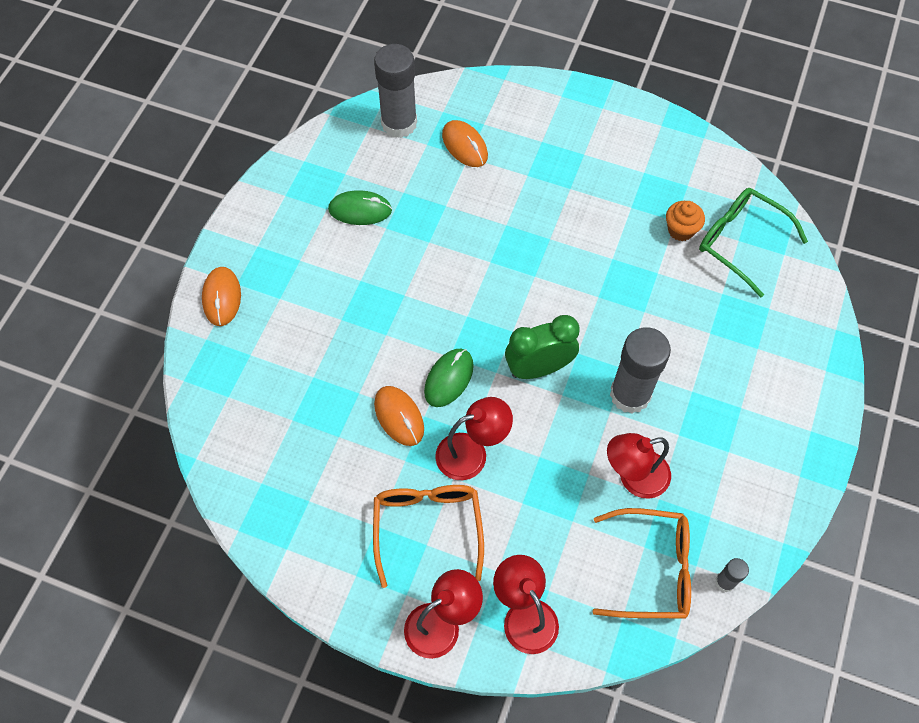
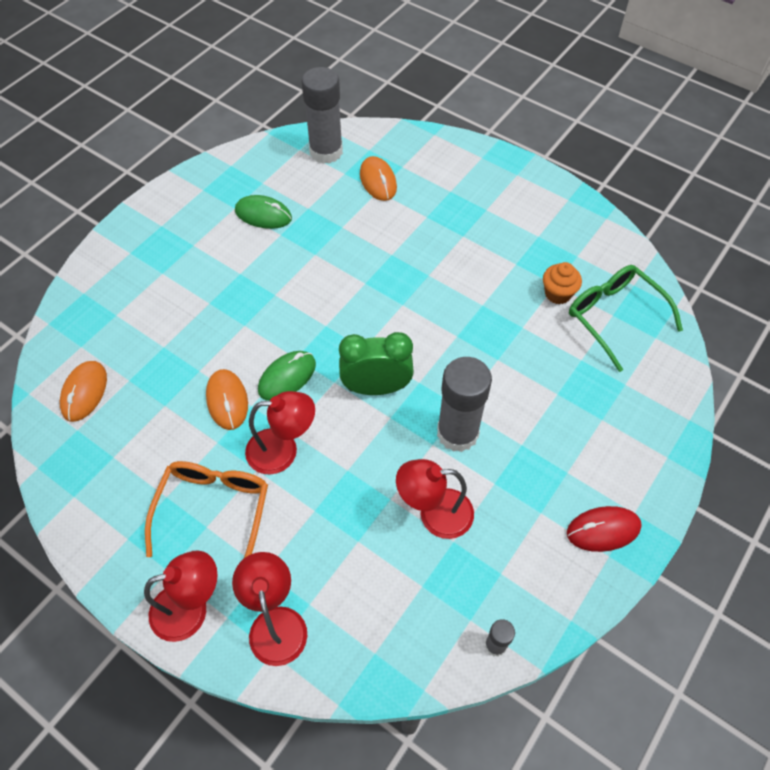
camera: 15 degrees right, 5 degrees down
orange mouse [202,267,241,326] -> orange mouse moved to [60,361,107,422]
orange glasses [592,508,691,618] -> none
none -> red mouse [567,506,642,552]

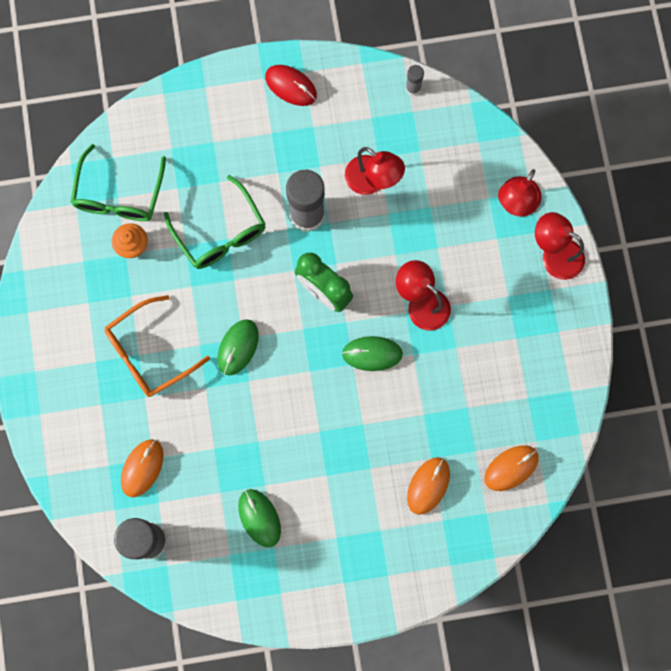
camera: 135 degrees left, 20 degrees up
orange glasses [145,461,268,558] -> orange glasses moved to [105,295,210,397]
orange mouse [206,369,248,430] -> orange mouse moved to [407,457,450,515]
none -> green glasses [164,175,266,269]
none -> green mouse [217,319,259,376]

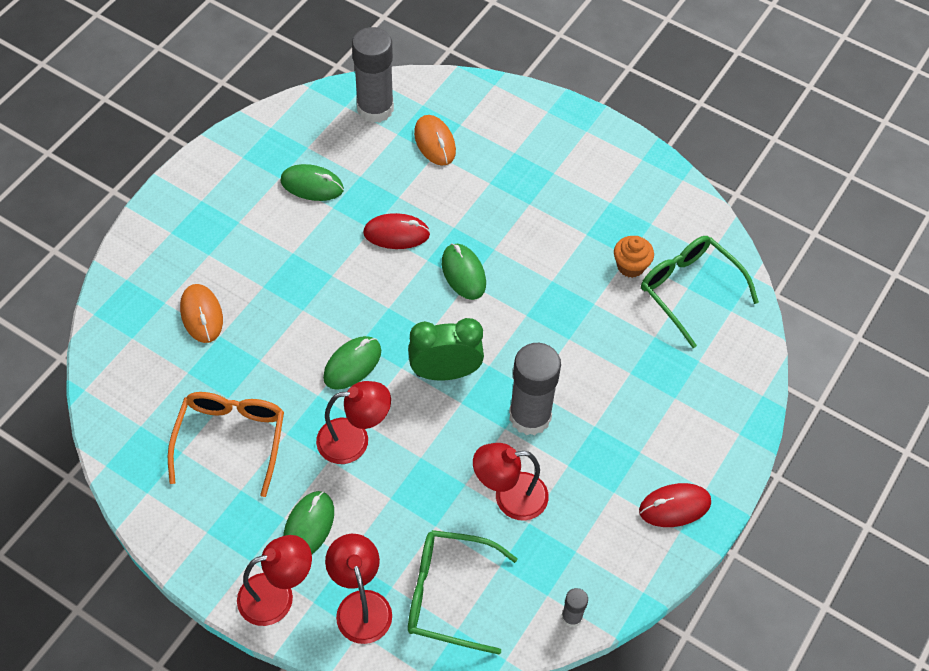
camera: 130 degrees right, 20 degrees down
orange glasses [105,295,210,397] -> orange glasses moved to [168,392,284,497]
green glasses [164,175,266,269] -> green glasses moved to [408,530,518,654]
orange mouse [484,445,539,491] -> none
none -> green mouse [283,491,334,554]
none -> red mouse [363,213,430,249]

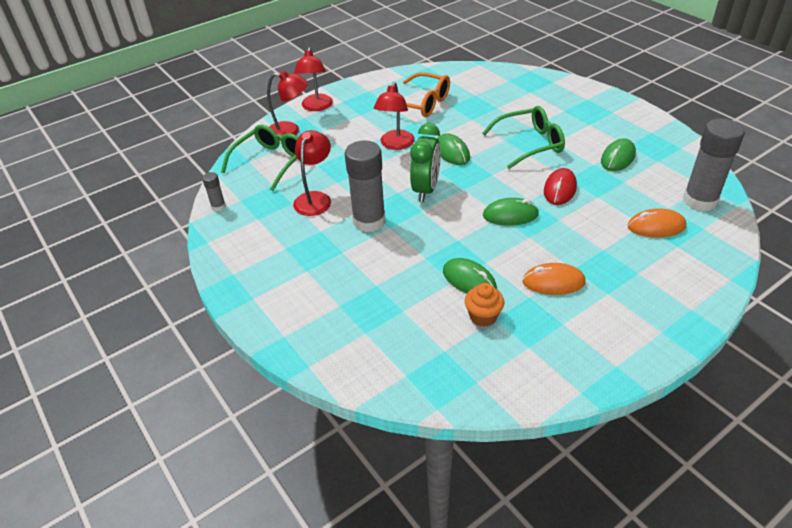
camera: 115 degrees right, 15 degrees down
orange mouse [180,284,223,343] -> orange mouse moved to [522,263,586,295]
green mouse [283,491,334,554] -> green mouse moved to [443,258,497,294]
red mouse [639,483,711,527] -> none
green glasses [641,236,759,348] -> green glasses moved to [482,106,565,169]

